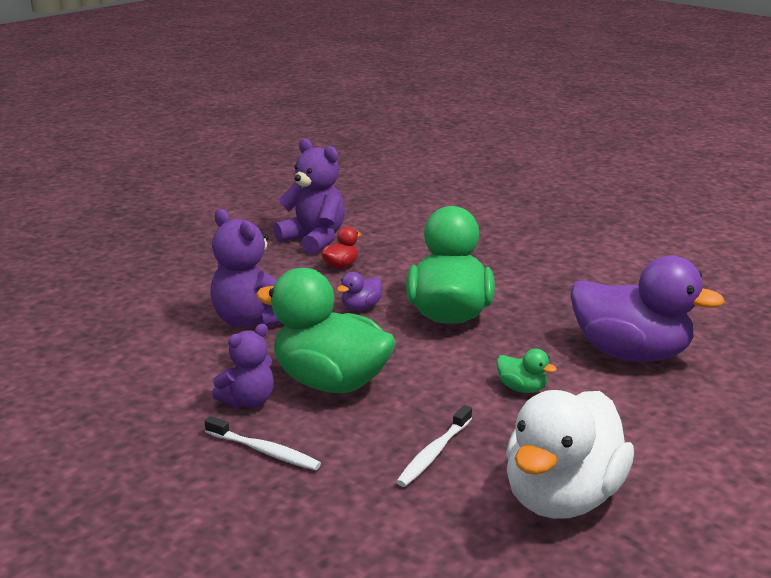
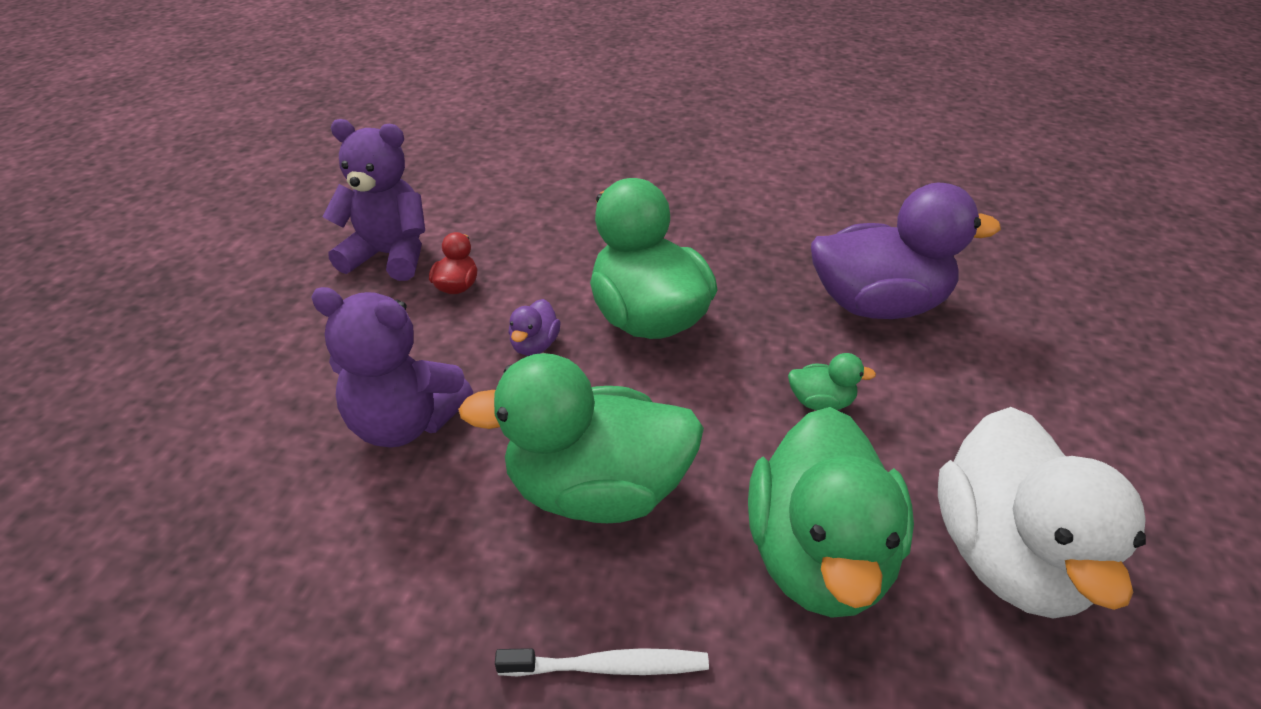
camera: 30 degrees left, 15 degrees up
purple teddy bear [212,324,274,408] -> none
white toothbrush [396,405,472,487] -> green duck [748,407,914,618]

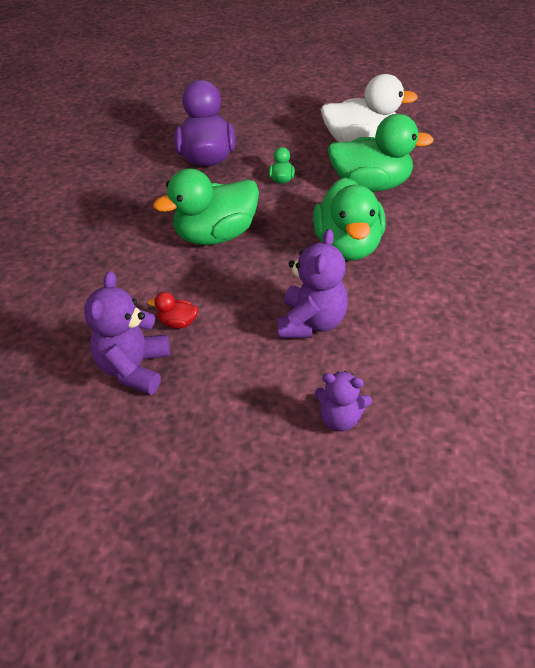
camera: 90 degrees left, 5 degrees up
white toothbrush [495,648,709,677] -> none
purple duck [508,299,561,356] -> none
none -> purple teddy bear [314,371,372,431]

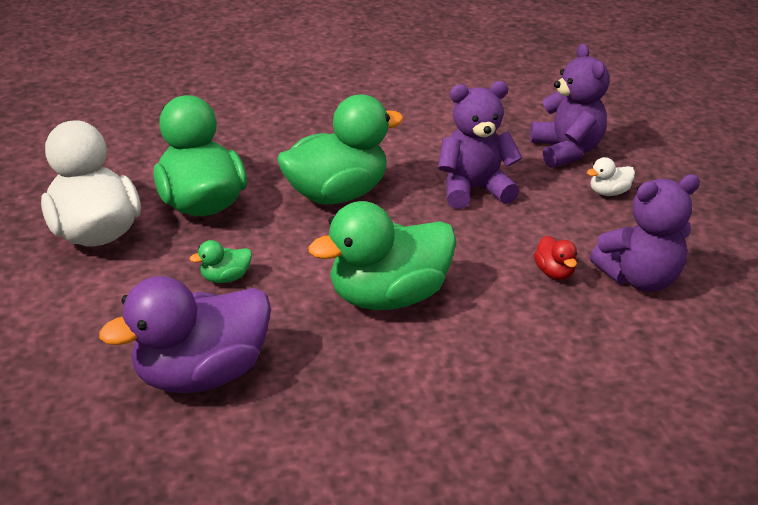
camera: 120 degrees left, 10 degrees down
green duck [153,168,259,245] -> green duck turned 120 degrees clockwise [308,201,457,310]
purple teddy bear [314,371,372,431] -> purple teddy bear [530,43,609,168], size x1.56
none -> white duck [587,157,635,196]

